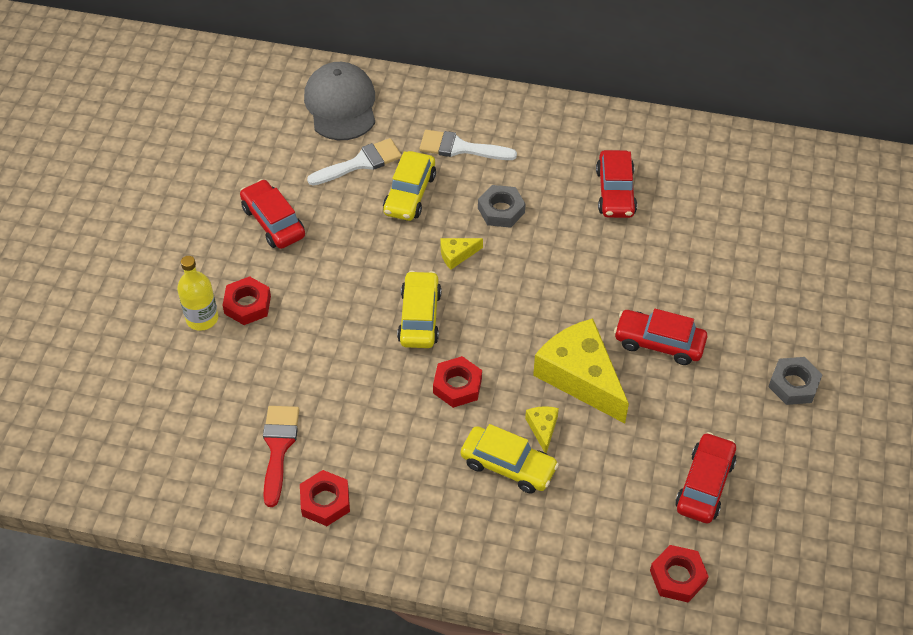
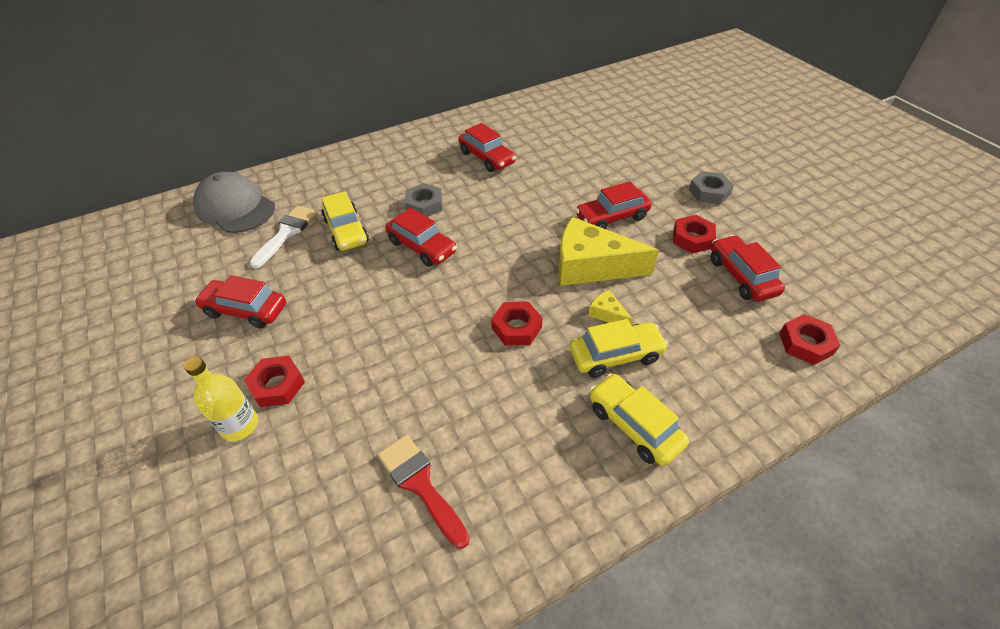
camera: 40 degrees left, 5 degrees down
red nut [300,470,350,526] -> red nut moved to [673,215,716,254]
yellow car [397,271,441,348] -> yellow car moved to [589,373,689,466]
white brush [419,130,517,160] -> none
yellow cheese [440,238,483,270] -> red car [385,208,457,267]

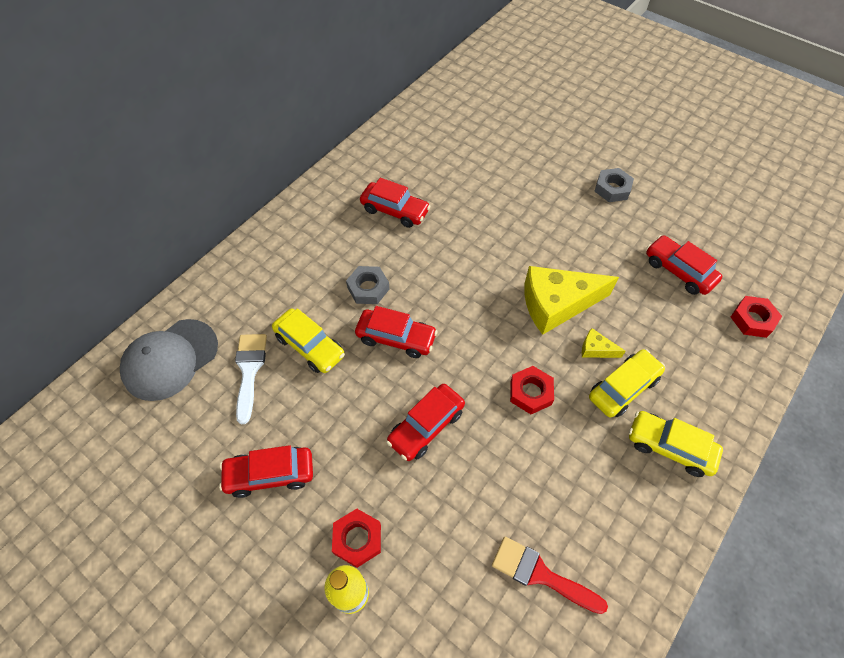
camera: 25 degrees left, 10 degrees up
grey cap [193,172,275,233] -> grey cap turned 60 degrees counterclockwise [120,319,218,401]
red car [575,181,652,229] -> red car moved to [386,384,465,461]
red nut [673,215,716,254] -> none

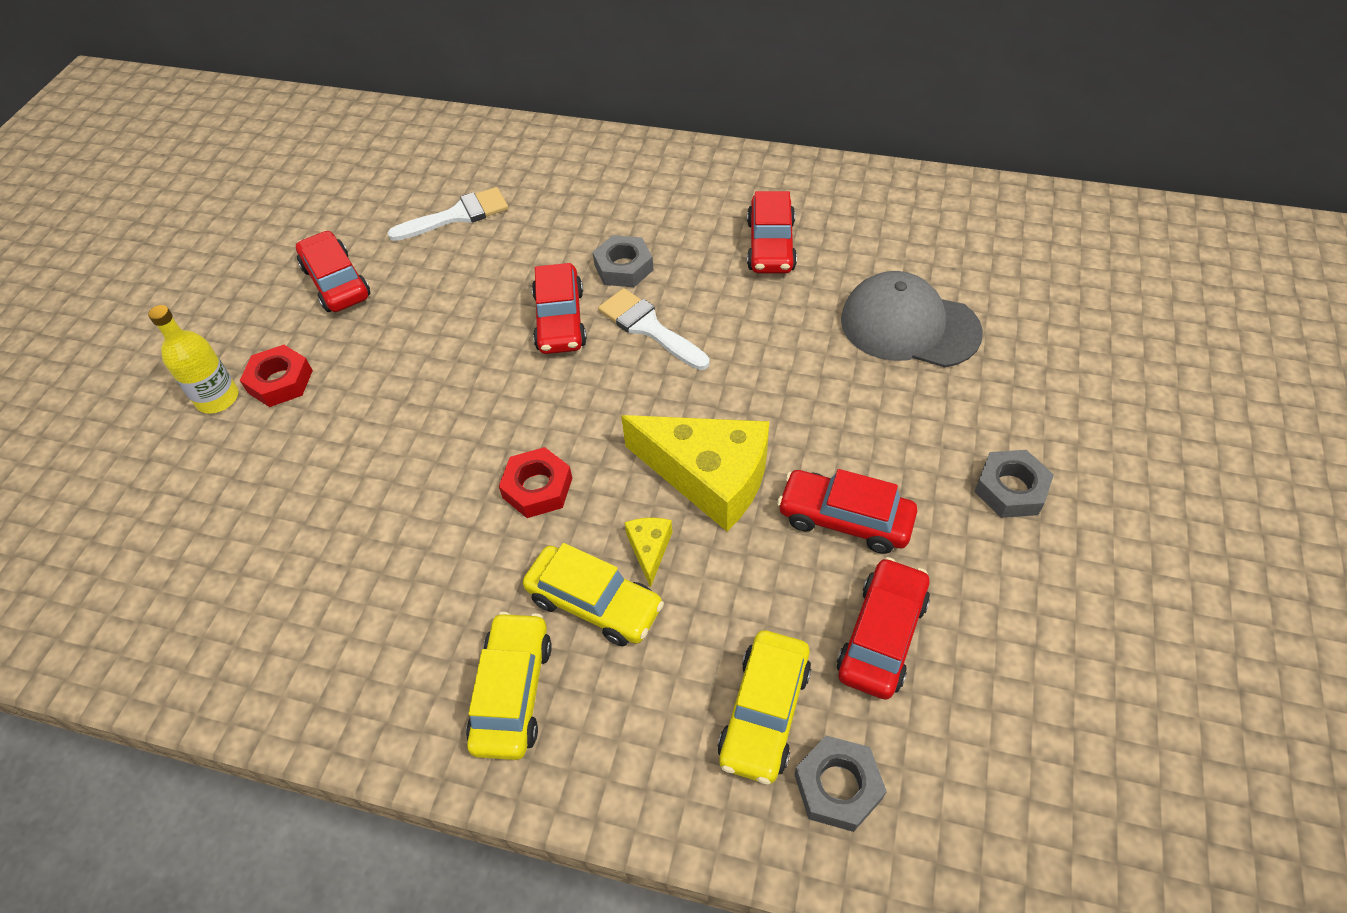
camera: 70 degrees right, 5 degrees down
grey cap [120,319,218,401] -> grey cap moved to [841,271,983,367]
yellow car [272,308,345,373] -> yellow car moved to [717,630,811,784]
red car [386,384,465,461] -> red car moved to [777,469,917,554]
red brush [492,536,608,614] -> none
yellow cheese [524,266,619,335] -> yellow cheese turned 150 degrees clockwise [621,415,769,531]
red nut [731,296,782,338] -> grey nut [794,736,887,832]
none -> white brush [598,288,709,370]

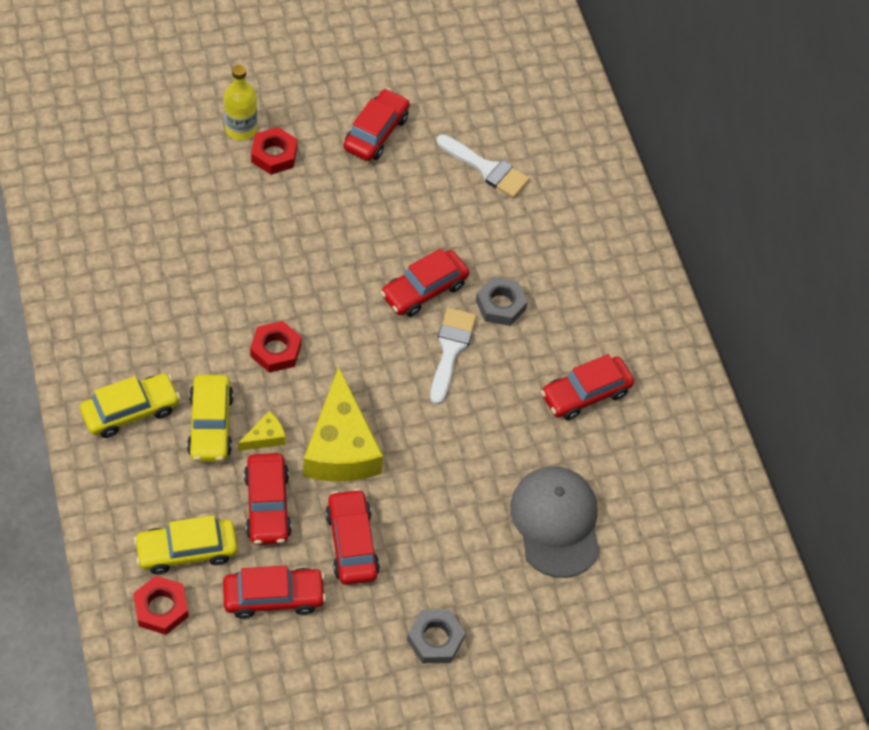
camera: 50 degrees right, 5 degrees up
grey nut [794,736,887,832] -> red nut [133,576,189,635]
none -> red car [244,453,292,545]

